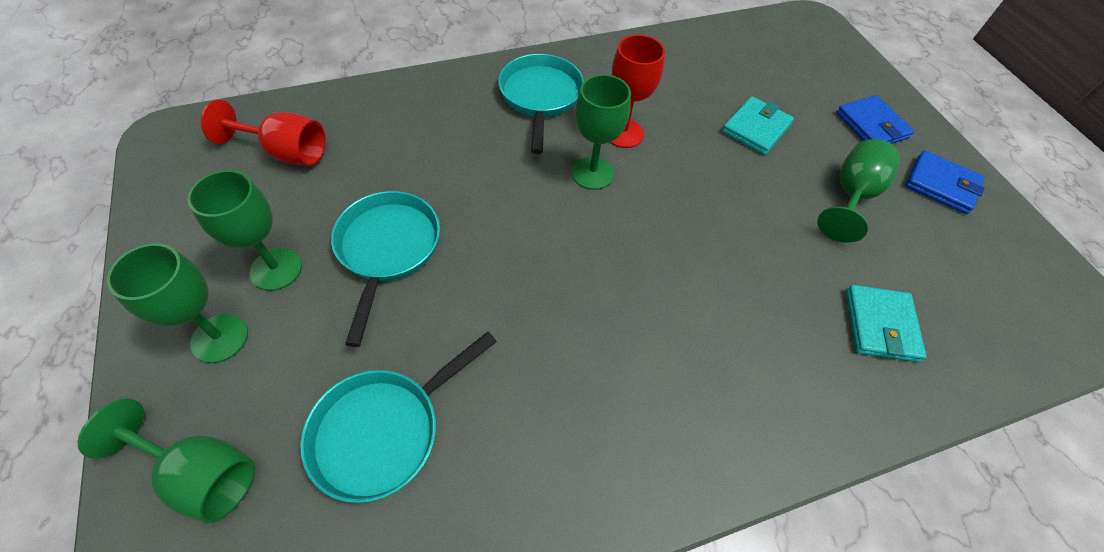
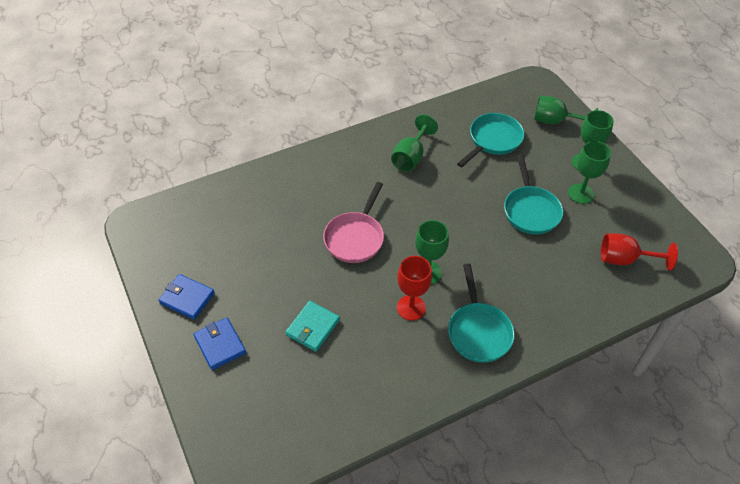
camera: 175 degrees right, 5 degrees down
green goblet [817,139,900,243] -> green goblet moved to [391,114,438,172]
turquoise wallet [846,285,927,362] -> none
none -> pink pan [323,182,384,263]

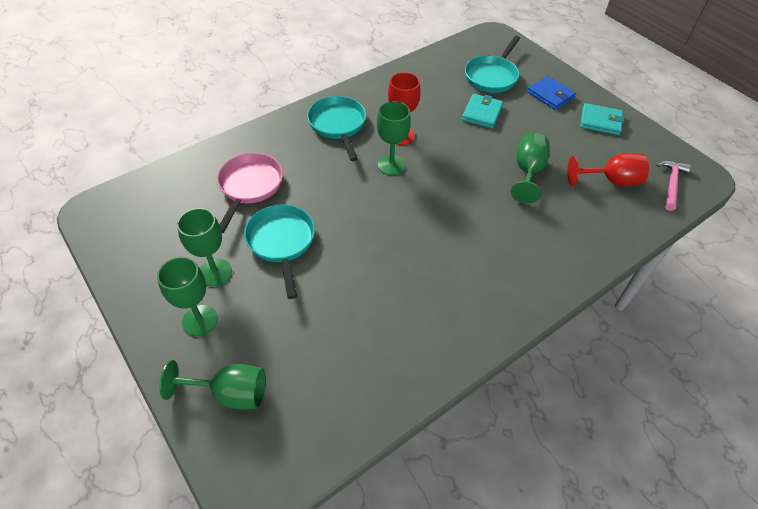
camera: 170 degrees right, 0 degrees up
blue wallet [158,274,215,320] -> turquoise wallet [580,103,624,135]
pink pan [323,182,384,263] -> pink pan moved to [217,153,283,233]
green goblet [391,114,438,172] -> green goblet moved to [511,133,550,203]
turquoise pan [457,113,524,167] -> turquoise pan moved to [465,36,520,93]
red goblet [601,234,678,271] -> red goblet moved to [567,153,649,186]
none -> pink hammer [657,161,691,211]

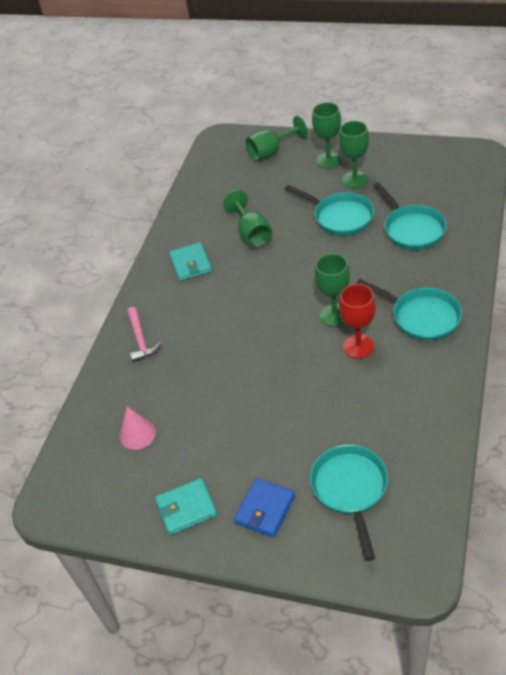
camera: 150 degrees right, 5 degrees down
pink pan [217,153,283,233] -> turquoise pan [373,182,447,250]
turquoise wallet [462,94,503,128] -> turquoise wallet moved to [169,242,212,281]
green goblet [511,133,550,203] -> green goblet moved to [223,190,272,248]
blue wallet [527,76,576,110] -> blue wallet turned 75 degrees counterclockwise [234,478,295,538]
red goblet [567,153,649,186] -> pink cone [120,406,156,450]
pink hammer [657,161,691,211] -> pink hammer moved to [127,307,162,362]

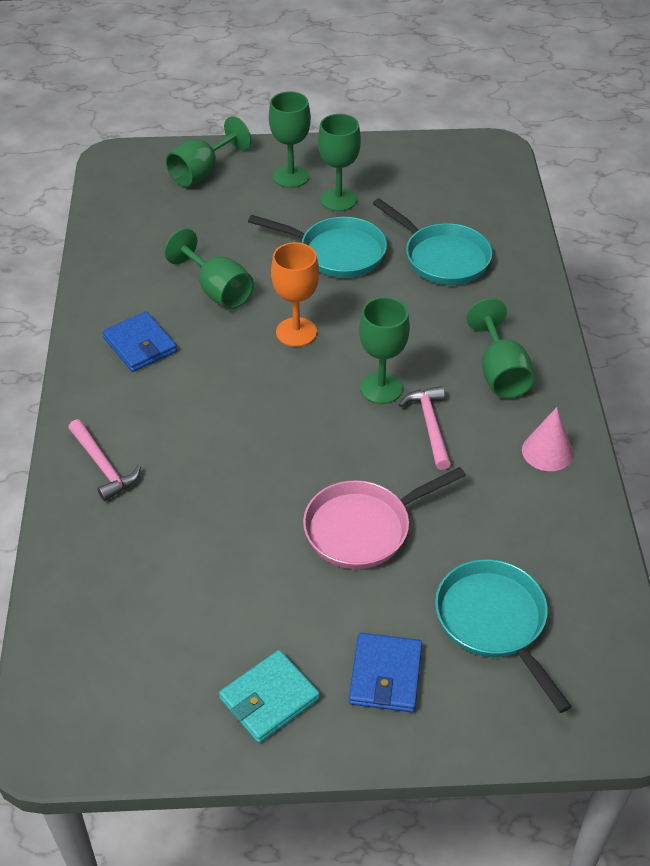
camera: 25 degrees left, 0 degrees up
pink cone [120,406,156,450] -> pink cone moved to [522,407,573,471]
turquoise wallet [169,242,212,281] -> blue wallet [102,311,177,372]
red goblet [339,284,376,359] -> pink hammer [399,386,451,470]
turquoise pan [356,279,462,341] -> green goblet [466,298,535,399]
none -> orange goblet [271,242,319,347]
none -> pink pan [303,467,466,569]

